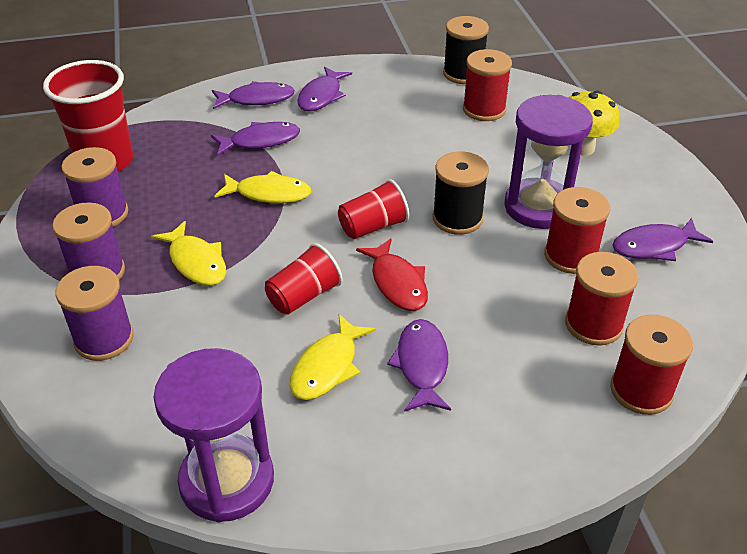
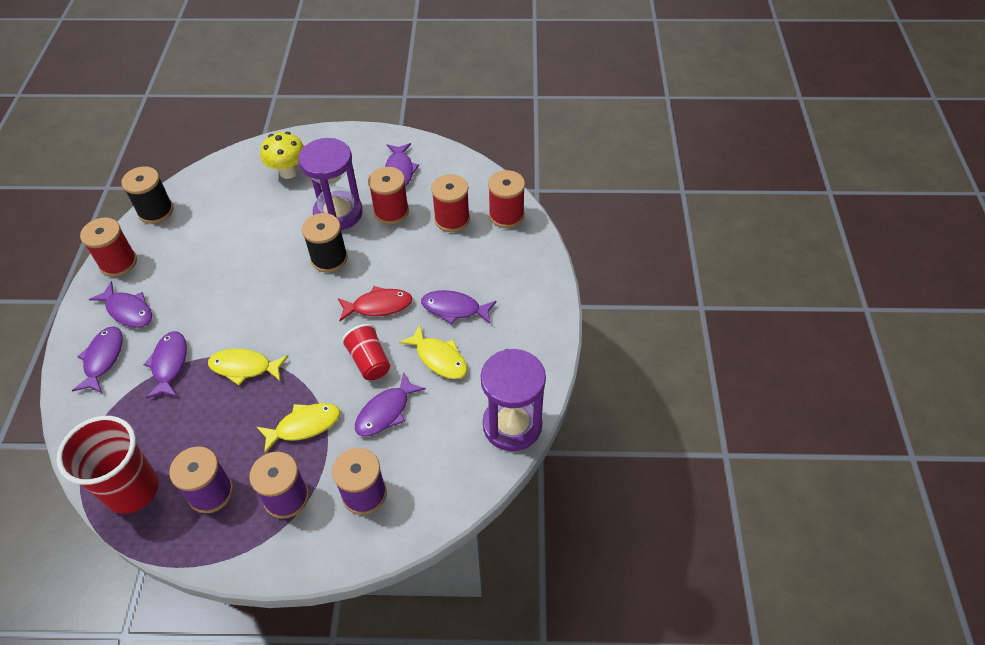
camera: 75 degrees left, 10 degrees up
yellow fish [215,171,311,203] -> yellow fish turned 105 degrees counterclockwise [208,349,288,385]
red cup [338,179,409,239] -> none
red spool [463,49,512,121] -> red spool moved to [80,218,137,277]
none -> purple fish [355,372,426,436]

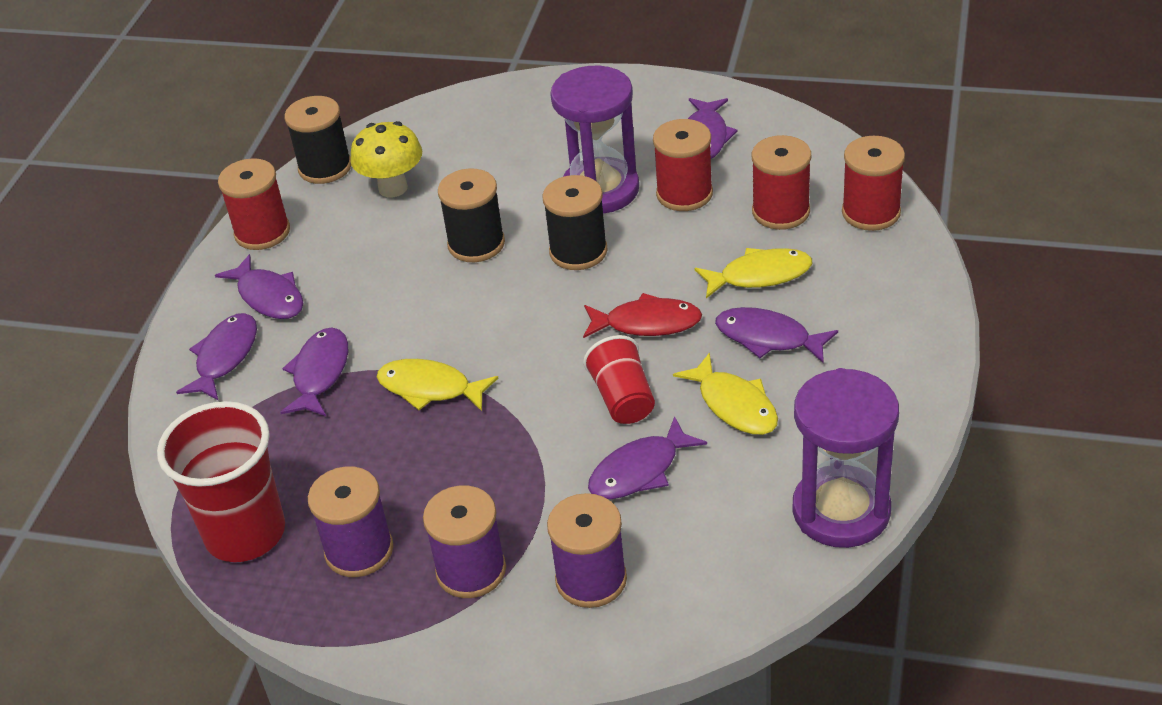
camera: 15 degrees right, 10 degrees down
yellow fish [257,403,340,453] -> yellow fish moved to [694,248,812,298]
yellow mushroom [260,132,304,179] -> yellow mushroom moved to [350,121,422,197]
none -> black spool [438,169,505,262]

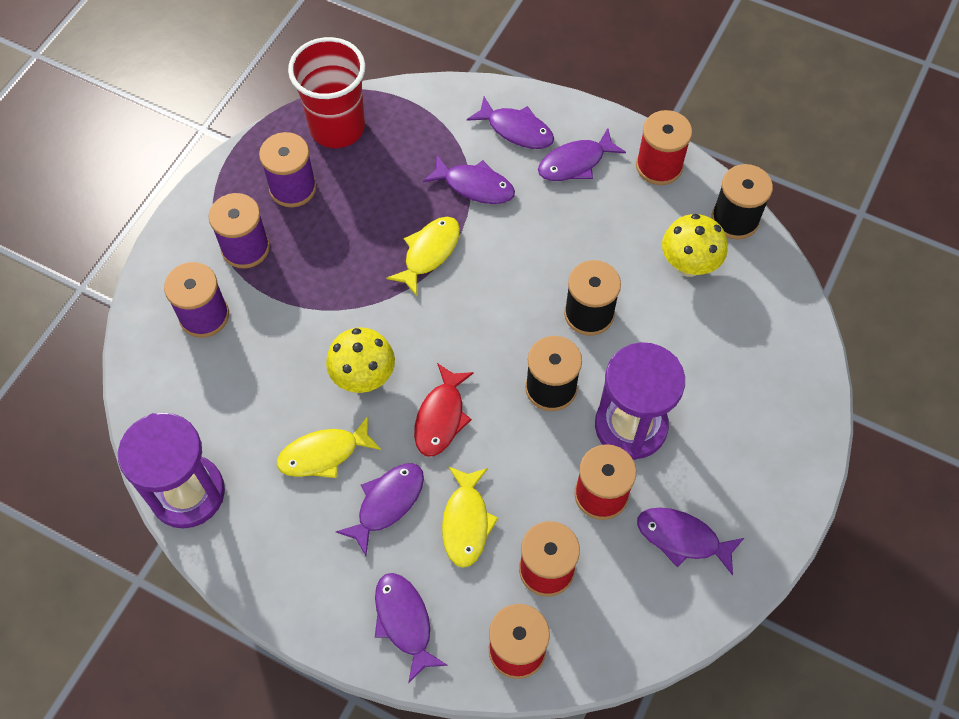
camera: 100 degrees right, 20 degrees up
red cup [583,335,655,424] -> yellow mushroom [326,328,395,393]
purple fish [588,416,707,499] -> purple fish moved to [375,573,448,683]

